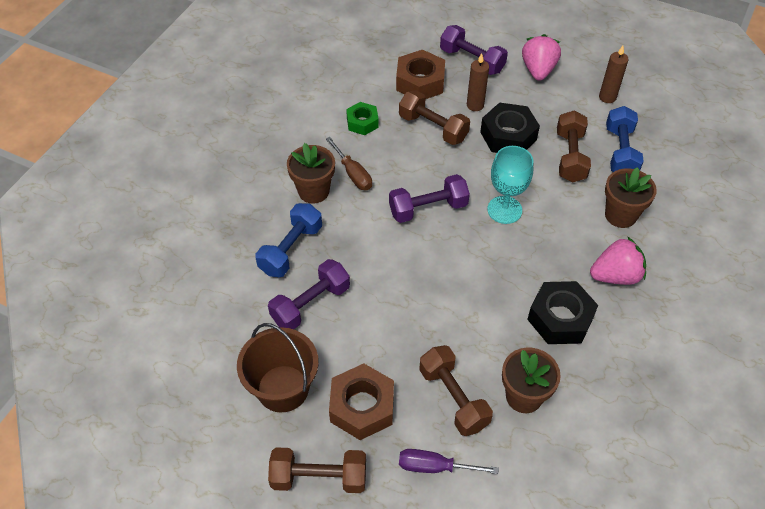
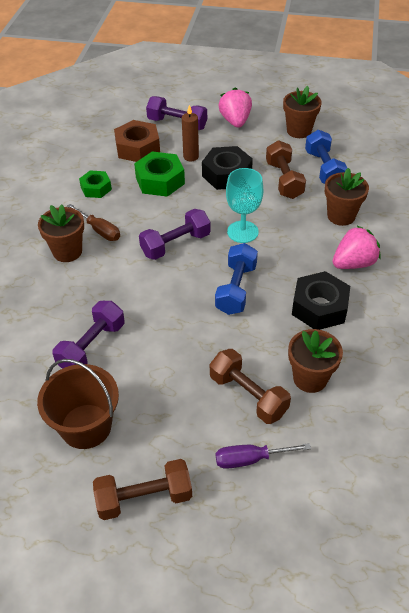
camera: 15 degrees left, 5 degrees down
blue dumbbell [255,203,322,277] -> blue dumbbell moved to [215,243,258,315]
brown nut [329,363,394,440] -> none
brown dumbbell [399,90,470,145] -> green nut [134,152,185,197]
brown candle [599,46,628,103] -> brown flower pot [283,86,322,138]

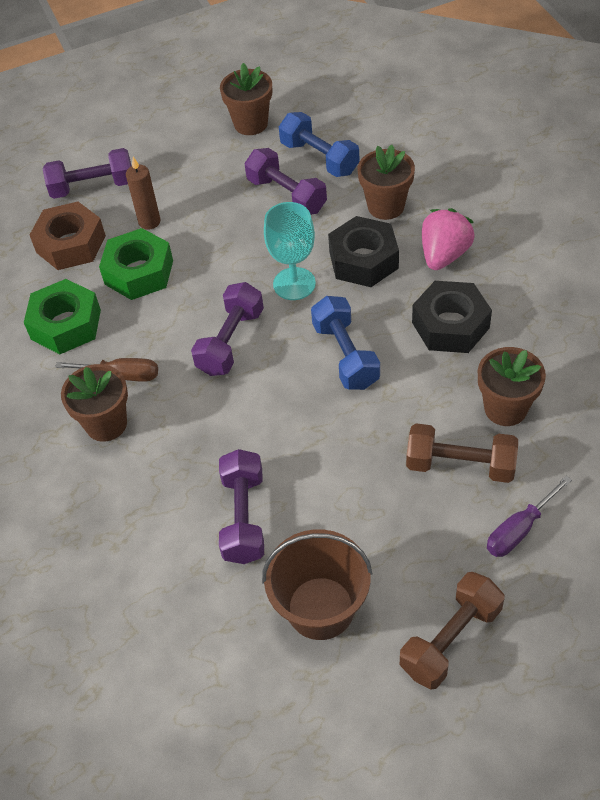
camera: 30 degrees left, 5 degrees up
green nut [79,170,112,198] -> green nut [24,279,101,354], size x1.61
black nut [202,146,253,190] -> black nut moved to [328,216,399,287]
pink strawberry [218,87,252,128] -> none
brown dumbbell [266,140,306,199] -> purple dumbbell [244,148,327,215]

